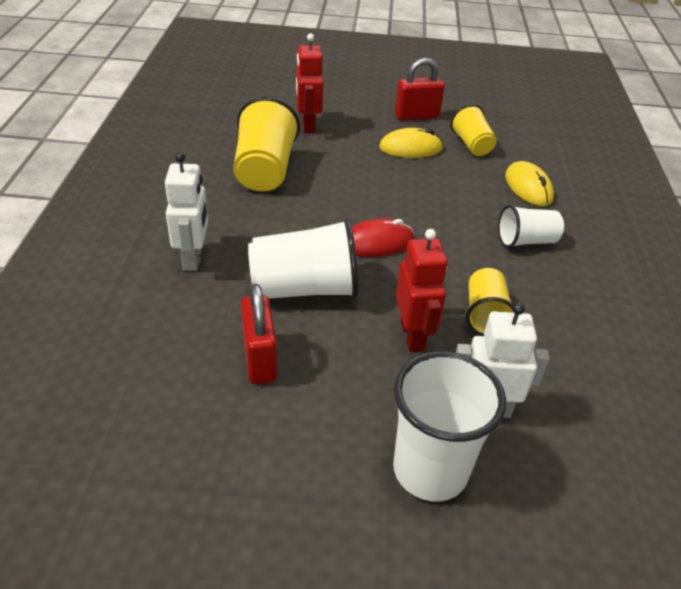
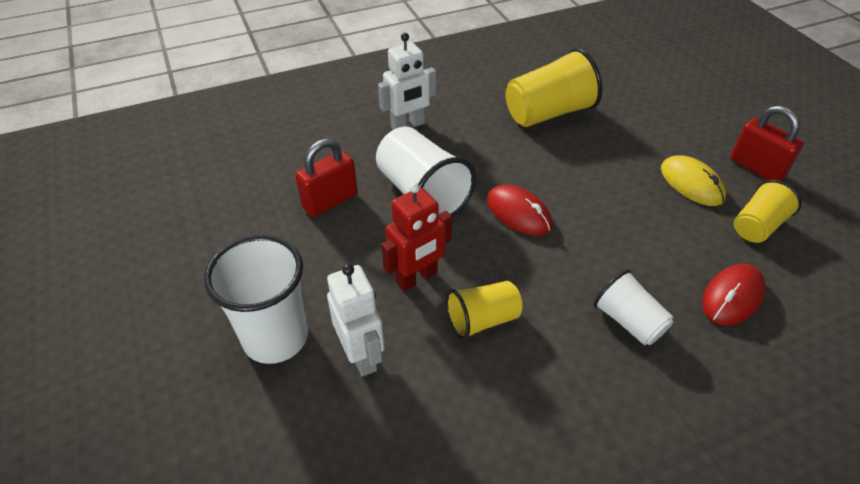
camera: 65 degrees right, 5 degrees up
red robot [296,33,323,134] -> none
yellow mouse [505,161,554,206] -> red mouse [702,264,766,326]

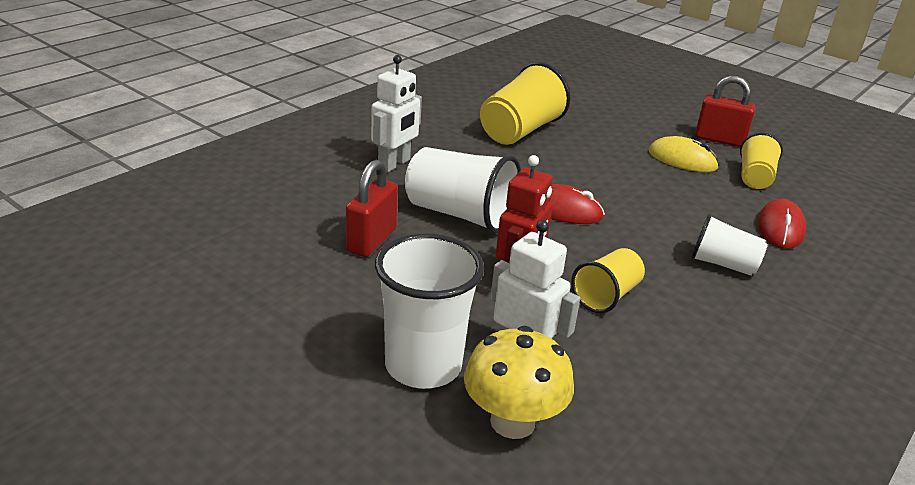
camera: 30 degrees left, 15 degrees down
none -> yellow mushroom [464,326,574,439]

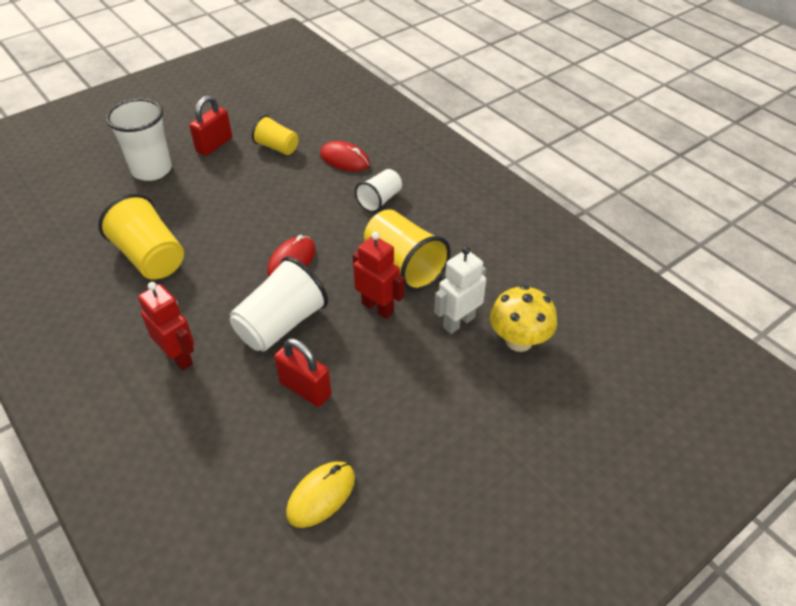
camera: 75 degrees left, 15 degrees up
white robot [371,55,422,172] -> red robot [138,282,194,371]
white cup [375,233,484,389] -> white cup moved to [106,98,172,181]
yellow cup [571,248,645,313] -> yellow cup [364,209,451,292], size x1.66
yellow mouse [649,136,719,172] -> yellow mouse moved to [286,461,355,528]

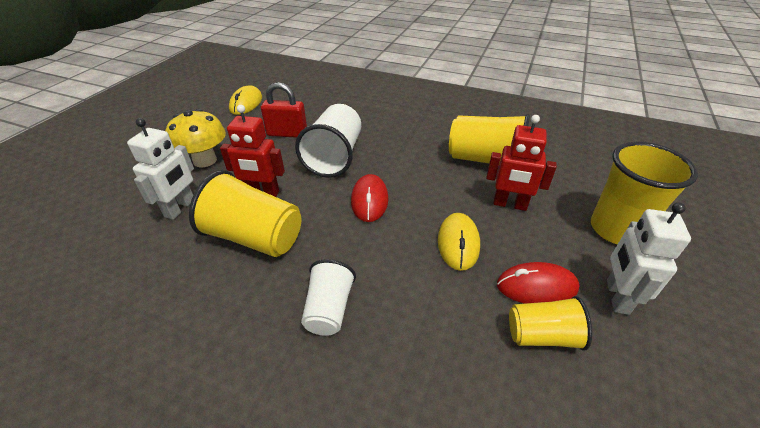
camera: 150 degrees right, 5 degrees down
white cup [106,98,172,181] -> yellow cup [591,142,698,244]
red robot [138,282,194,371] -> red robot moved to [486,115,557,211]
red padlock [189,95,232,156] -> white robot [607,203,691,315]
red mouse [320,141,370,171] -> red mouse moved to [497,262,579,304]
yellow mushroom [490,285,557,352] -> yellow mushroom moved to [165,109,226,167]
none -> yellow mouse [438,213,480,271]

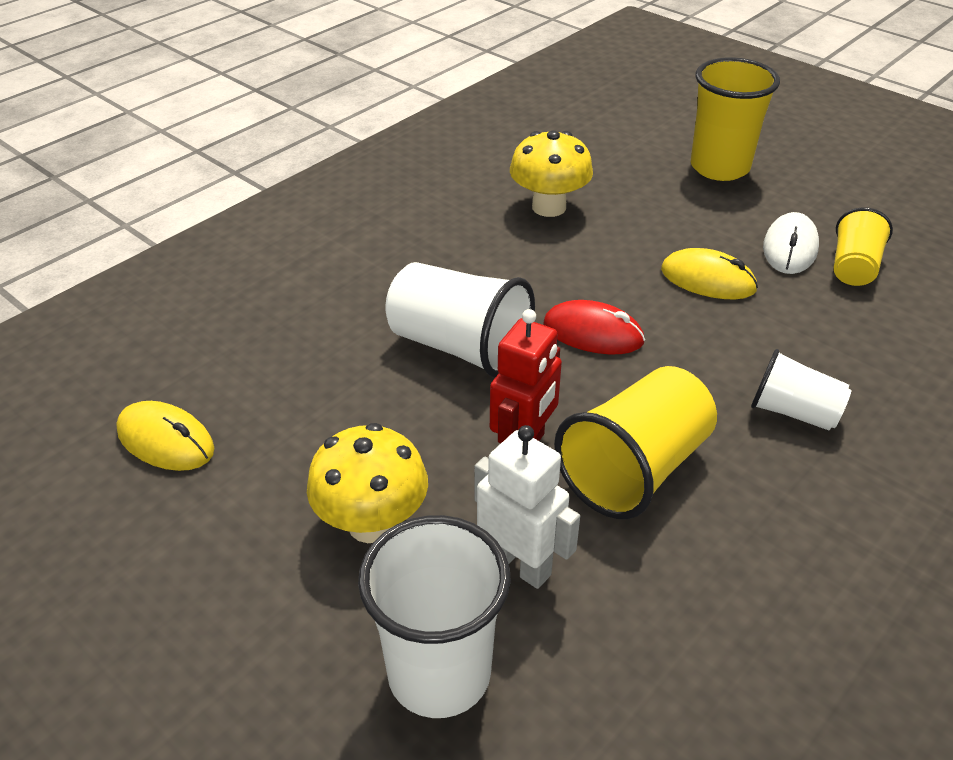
camera: 70 degrees left, 0 degrees up
red padlock [261,82,307,138] -> none
yellow cup [449,114,530,164] -> yellow mushroom [510,130,593,217]
red robot [486,115,557,211] -> none
red mouse [497,262,579,304] -> white mouse [763,212,819,274]
white robot [607,203,691,315] -> none
none -> white cup [358,515,511,718]

